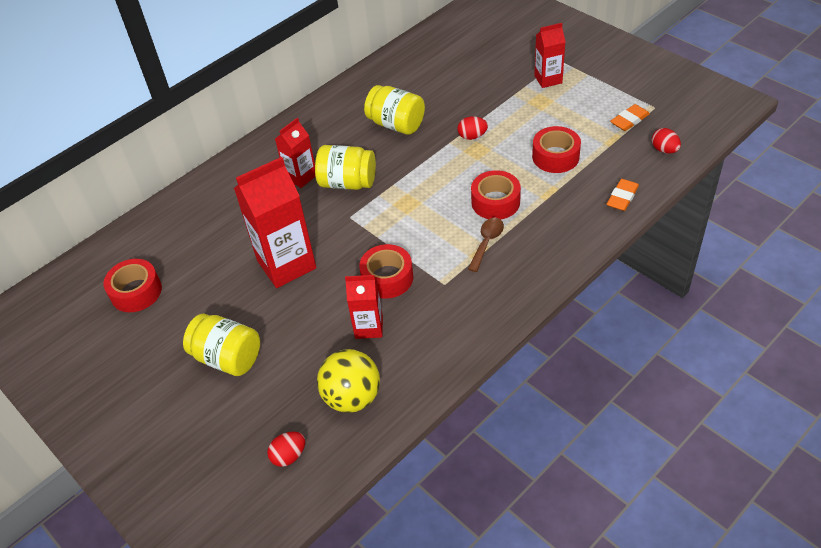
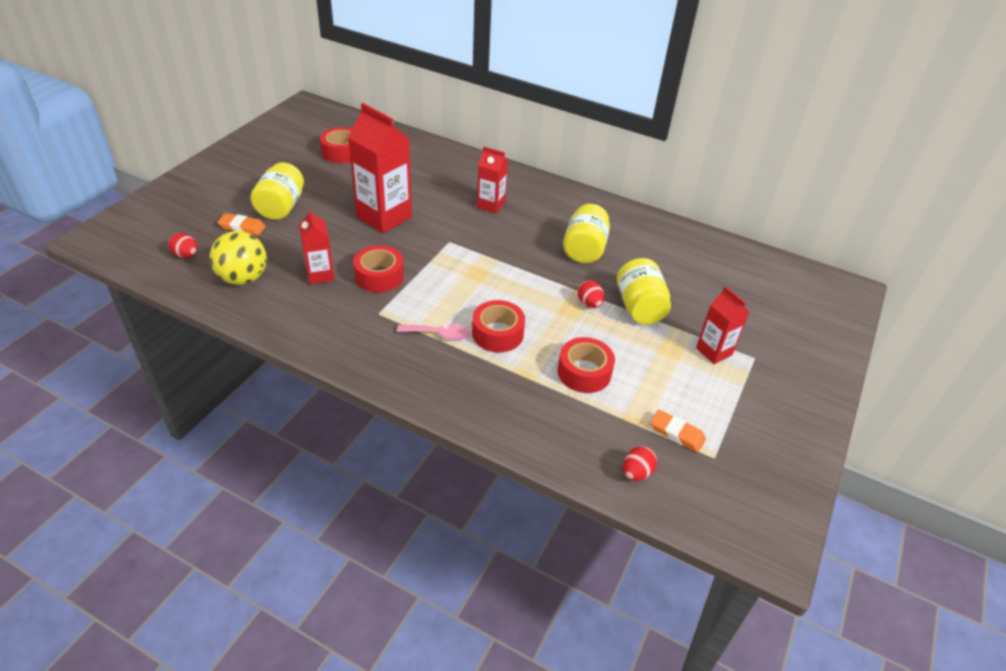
camera: 65 degrees right, 5 degrees down
yellow jar [315,145,376,190] -> yellow jar moved to [617,258,671,324]
brown spoon [468,217,504,272] -> pink spoon [397,324,470,341]
orange eraser [607,179,639,211] -> orange eraser moved to [217,213,266,235]

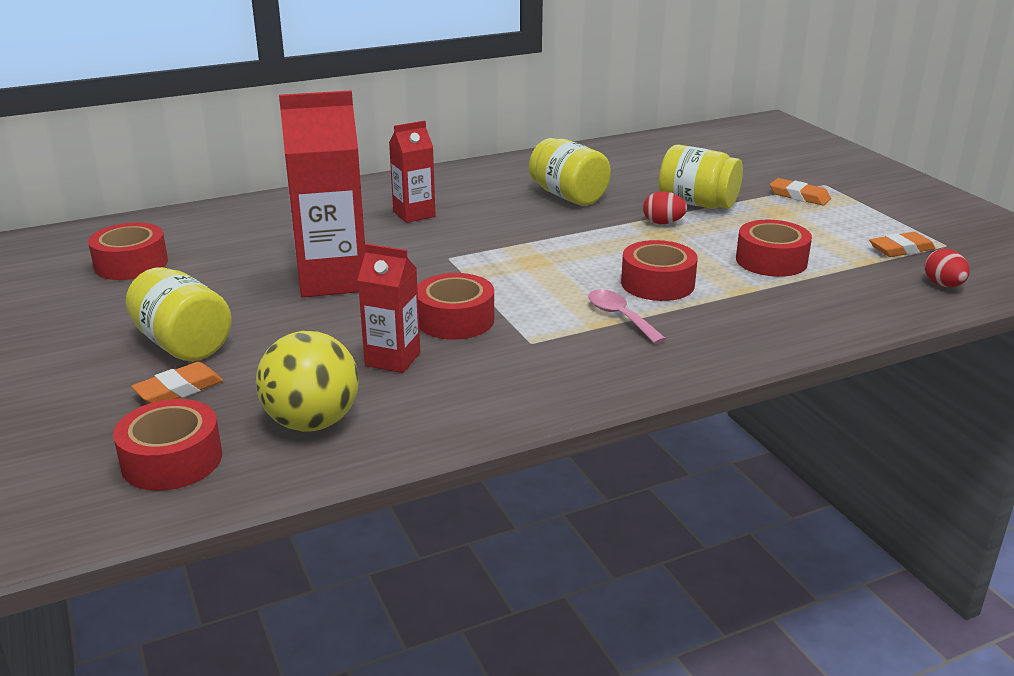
camera: 50 degrees left, 15 degrees down
red egg [168,233,198,258] -> red tape [113,399,222,491]
pink spoon [397,324,470,341] -> pink spoon turned 75 degrees counterclockwise [588,289,666,344]
red carton [696,286,749,364] -> orange eraser [770,178,831,205]

